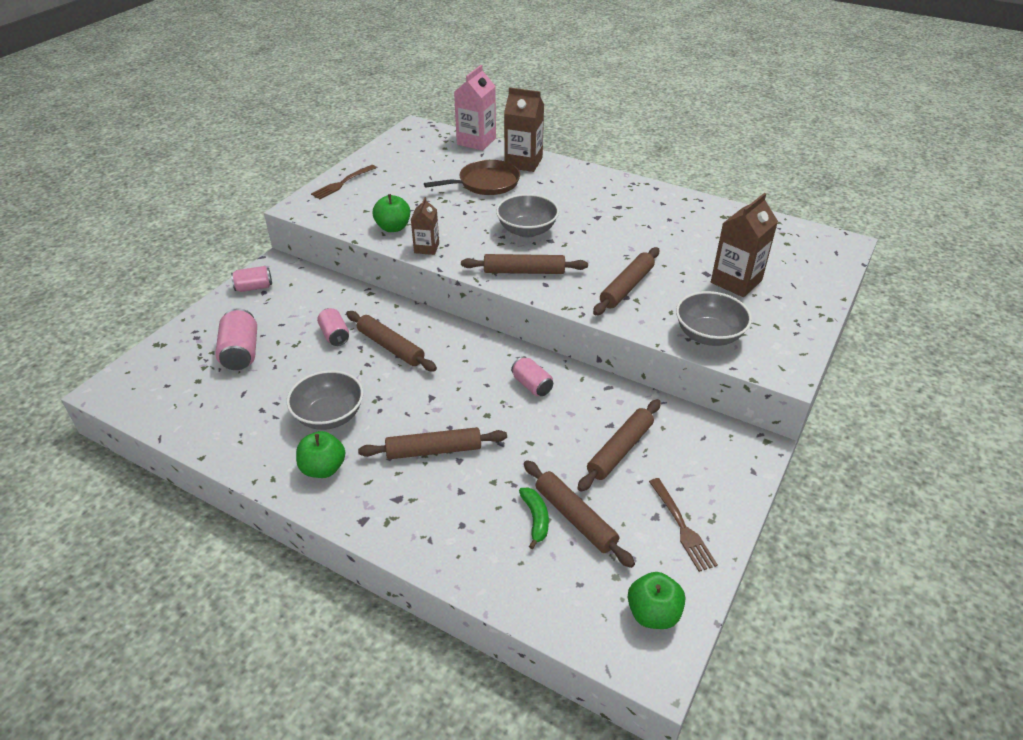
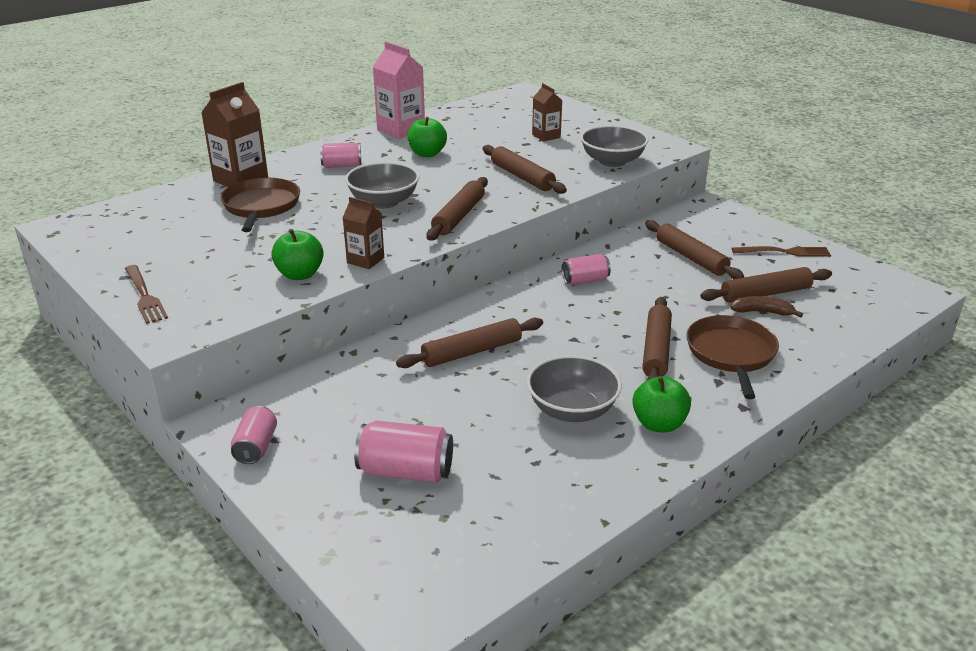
camera: 70 degrees left, 10 degrees down
pink can [317,308,349,346] -> pink can moved to [320,143,362,168]
pink carton [454,65,496,151] -> pink carton moved to [373,41,425,139]
green banana [519,487,549,549] -> brown banana [730,296,803,317]
green apple [628,572,685,629] -> green apple moved to [407,117,447,157]
brown carton [711,193,778,297] -> brown carton [532,83,562,142], size x0.60
none -> brown pan [686,315,779,399]

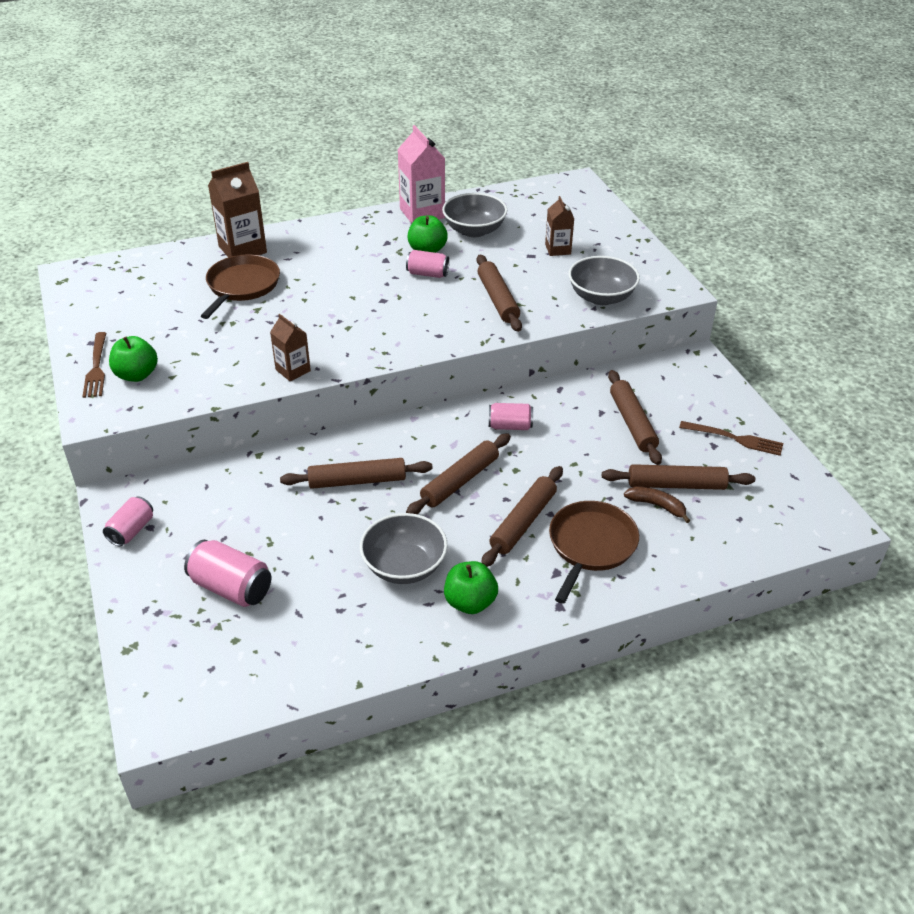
camera: 20 degrees right, 10 degrees up
green apple [271,229,324,280] -> green apple moved to [109,336,158,382]
pink can [320,143,362,168] -> pink can moved to [406,250,449,278]
grey bowl [345,162,419,209] -> grey bowl moved to [442,193,507,237]
brown rolling pin [426,177,488,240] -> brown rolling pin moved to [406,433,511,514]

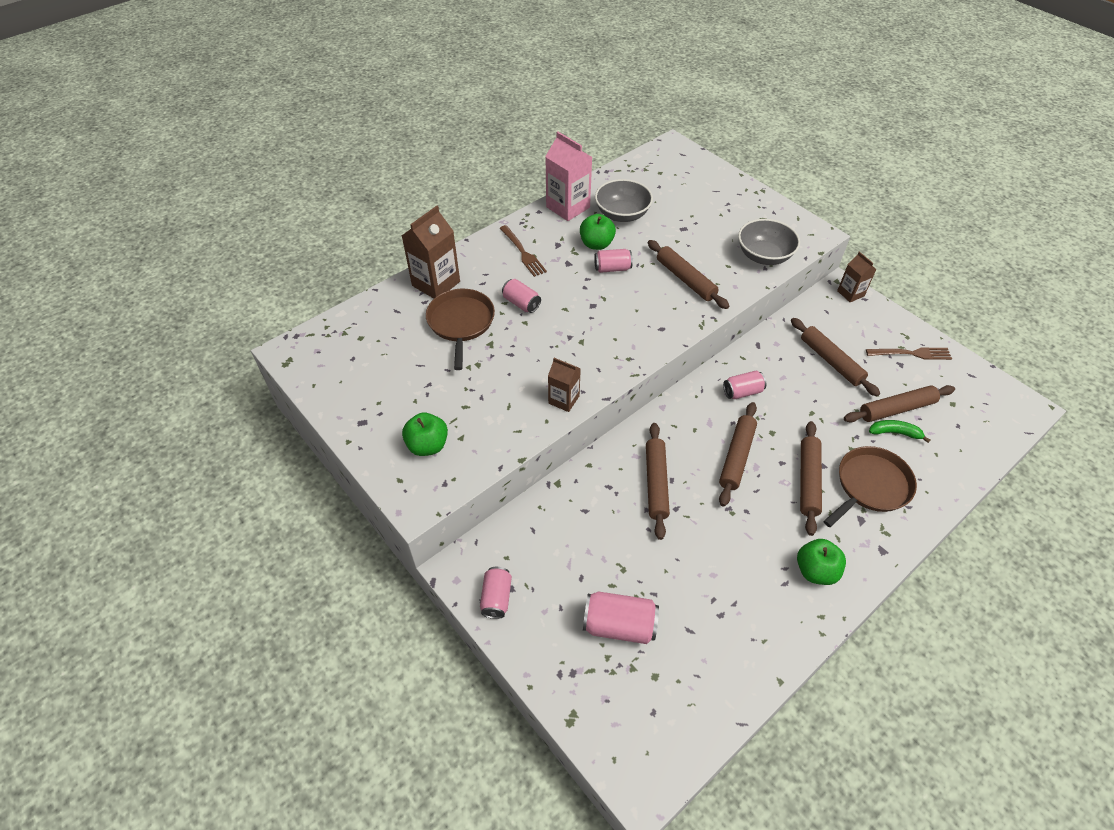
camera: 20 degrees left, 10 degrees up
brown fork [83,332,106,398] -> brown fork moved to [500,225,547,277]
brown rolling pin [280,458,433,489] -> brown rolling pin turned 60 degrees counterclockwise [646,423,670,540]
grey bowl [360,513,447,584] -> none
brown carton [545,196,574,256] -> brown carton moved to [837,251,877,302]
brown pan [549,501,639,604] -> brown pan turned 45 degrees clockwise [823,446,917,527]
brown banana [624,486,690,523] -> green banana [869,420,931,443]
none -> pink can [502,279,541,313]

